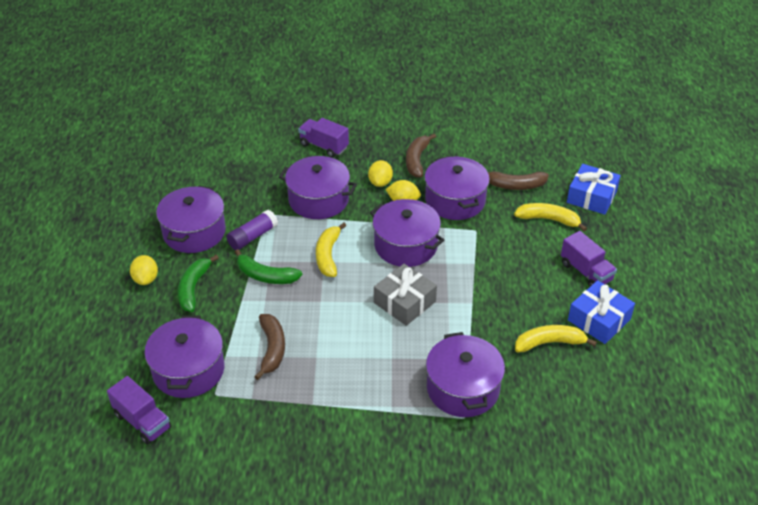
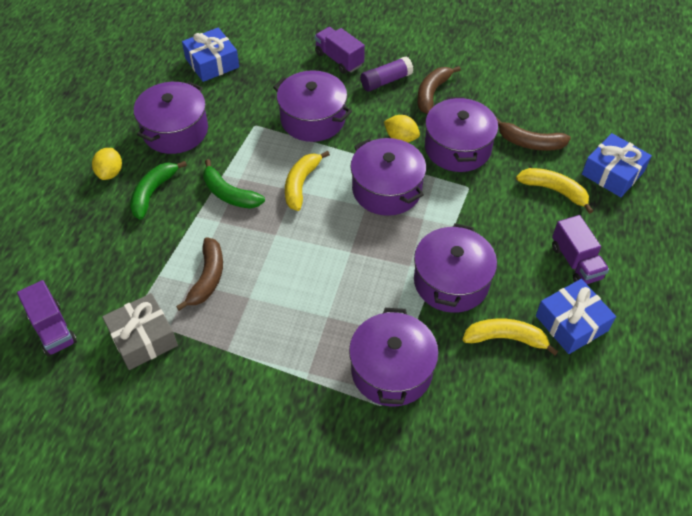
camera: 15 degrees right, 10 degrees up
purple pot [144,316,225,398] -> purple pot moved to [414,223,497,313]
purple glue stick [227,210,278,250] -> purple glue stick moved to [360,56,413,92]
yellow lemon [368,160,393,187] -> none
grey gift [374,264,437,326] -> grey gift moved to [102,293,178,370]
none -> blue gift [182,27,239,82]

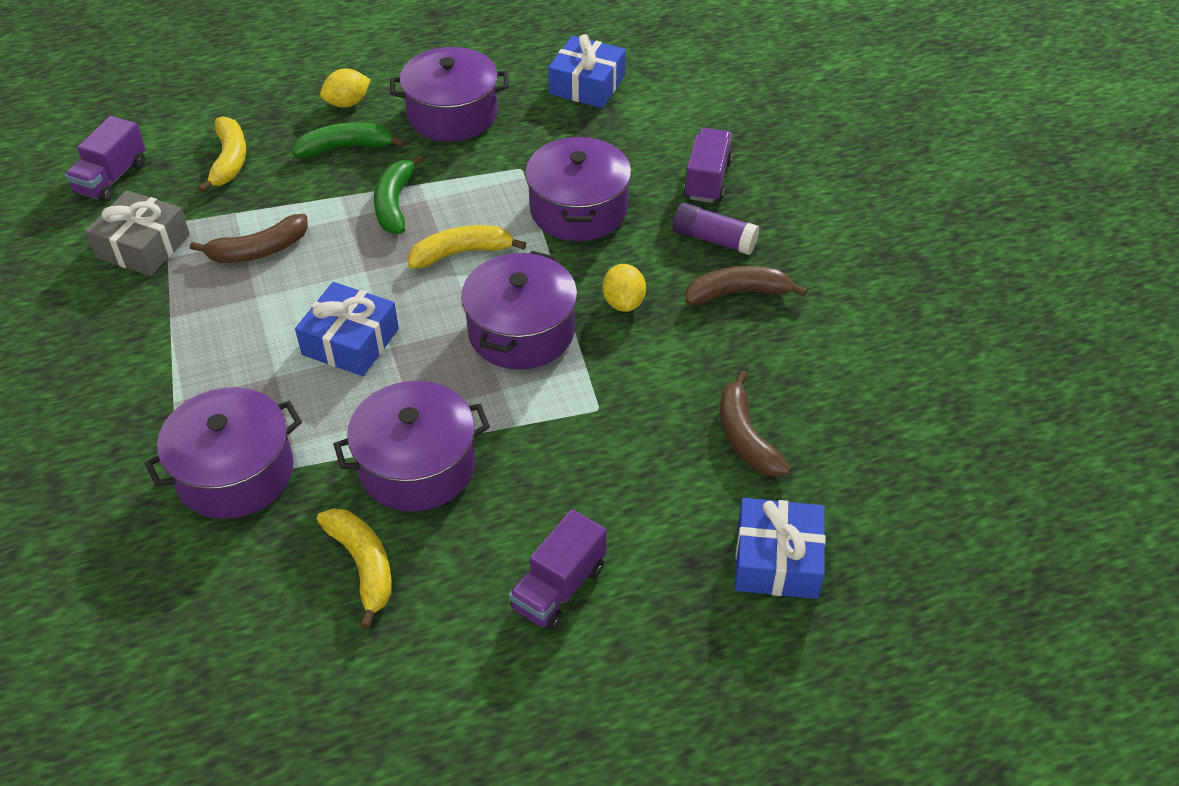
camera: 55 degrees right, 5 degrees down
purple pot [425,97,498,172] -> none
yellow banana [516,168,593,214] -> yellow banana moved to [198,116,246,193]
blue gift [536,279,616,354] -> blue gift moved to [295,282,399,376]

